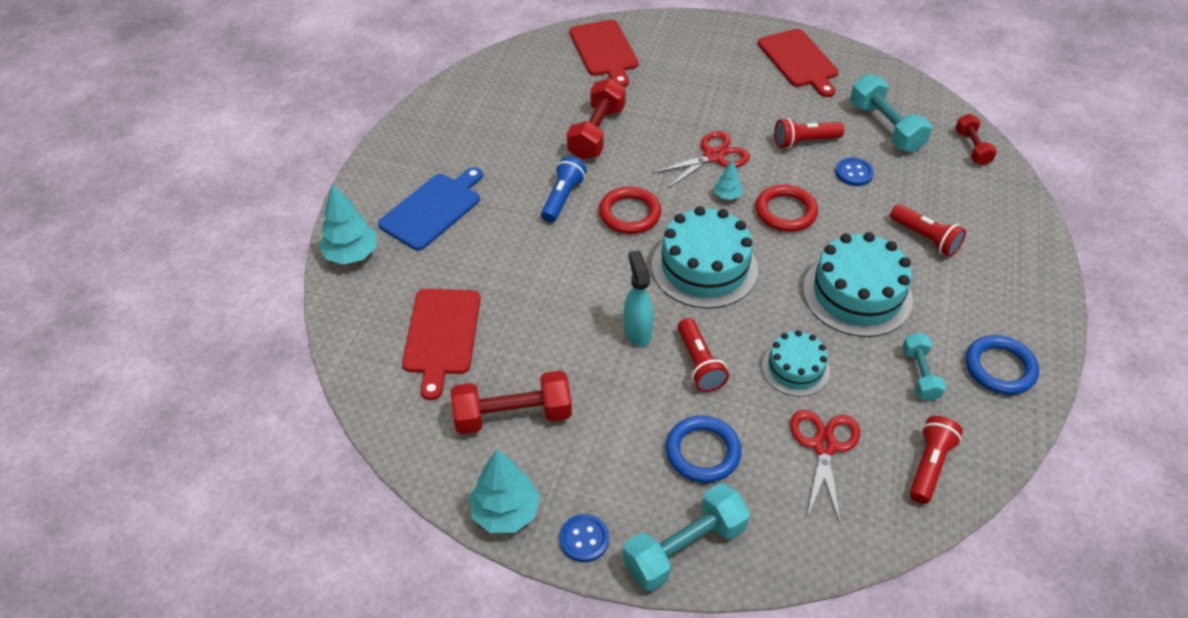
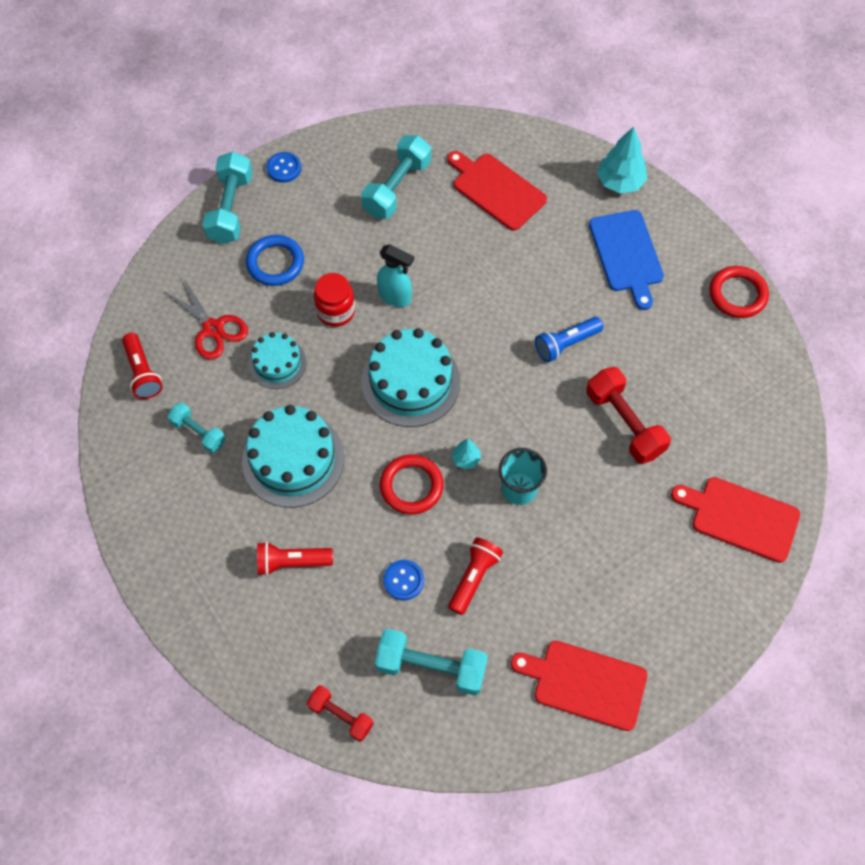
camera: 130 degrees right, 15 degrees up
red dumbbell [451,371,572,434] -> turquoise dumbbell [361,135,431,219]
turquoise tree [469,449,540,533] -> none
blue flashlight [541,156,587,223] -> blue flashlight turned 90 degrees clockwise [535,317,603,362]
red ring [599,186,661,234] -> red ring moved to [710,266,769,318]
red scissors [652,131,750,189] -> turquoise cup [499,448,547,505]
red flashlight [678,318,729,392] -> red jar [314,273,355,327]
blue ring [966,335,1039,395] -> none

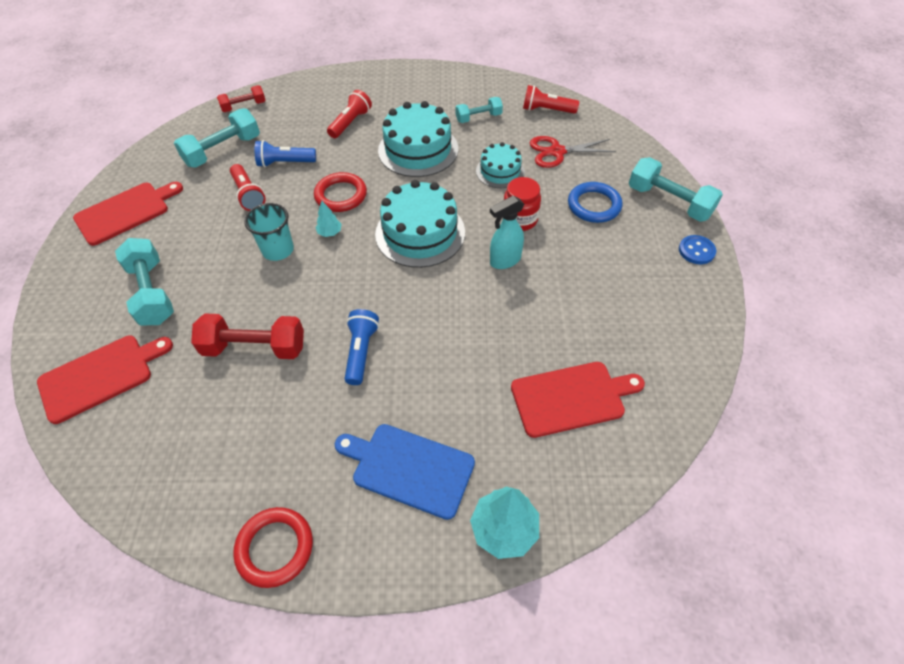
camera: 125 degrees right, 10 degrees down
turquoise dumbbell [361,135,431,219] -> turquoise dumbbell moved to [115,238,174,326]
blue button [383,560,424,600] -> blue flashlight [254,140,316,167]

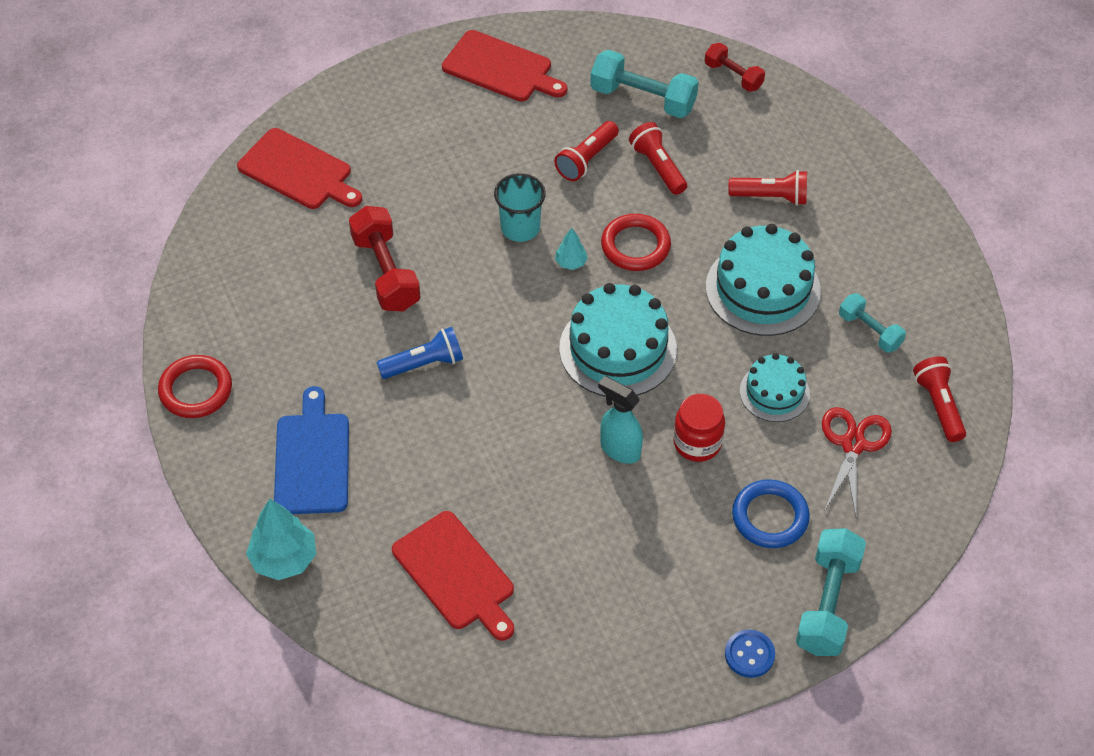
camera: 65 degrees right, 0 degrees up
turquoise dumbbell [115,238,174,326] -> none
blue flashlight [254,140,316,167] -> red flashlight [629,122,687,195]
red scissors [530,136,616,168] -> red scissors turned 45 degrees clockwise [822,407,892,516]

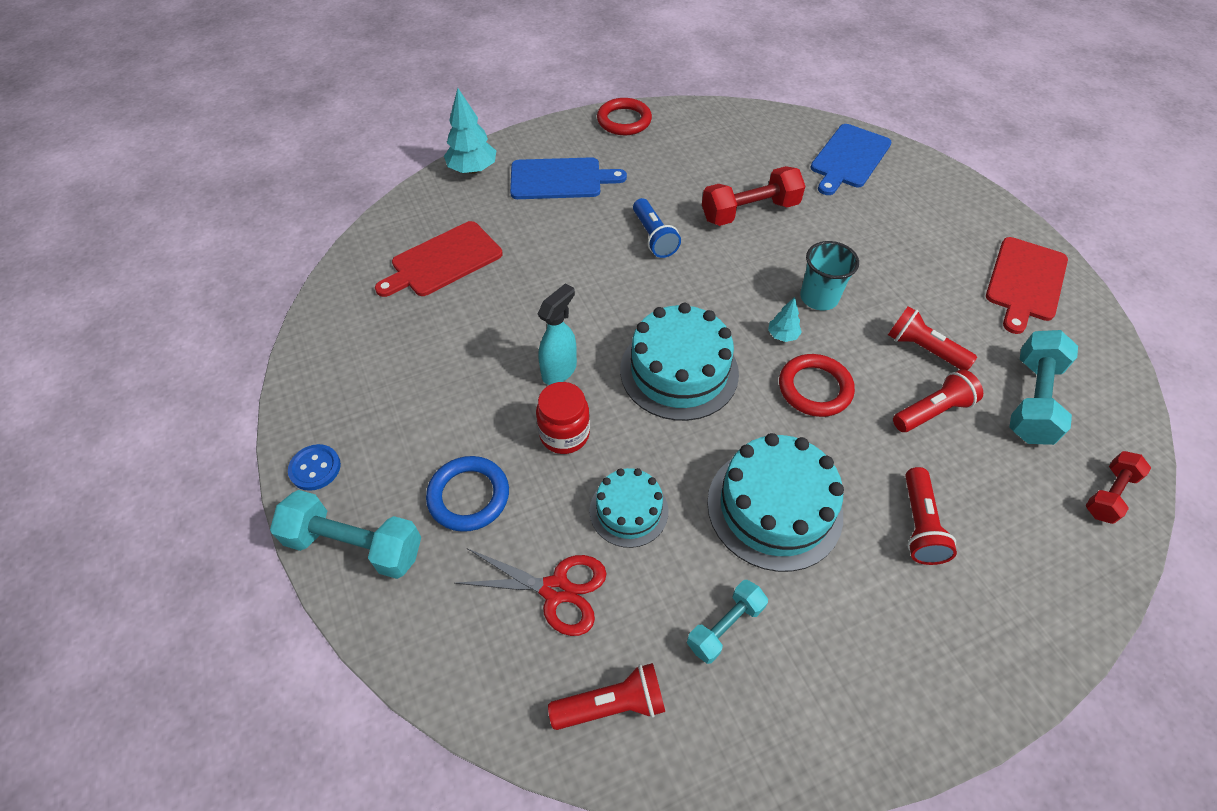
camera: 90 degrees right, 0 degrees up
red cutting board [237,128,362,209] -> blue cutting board [810,124,892,195]

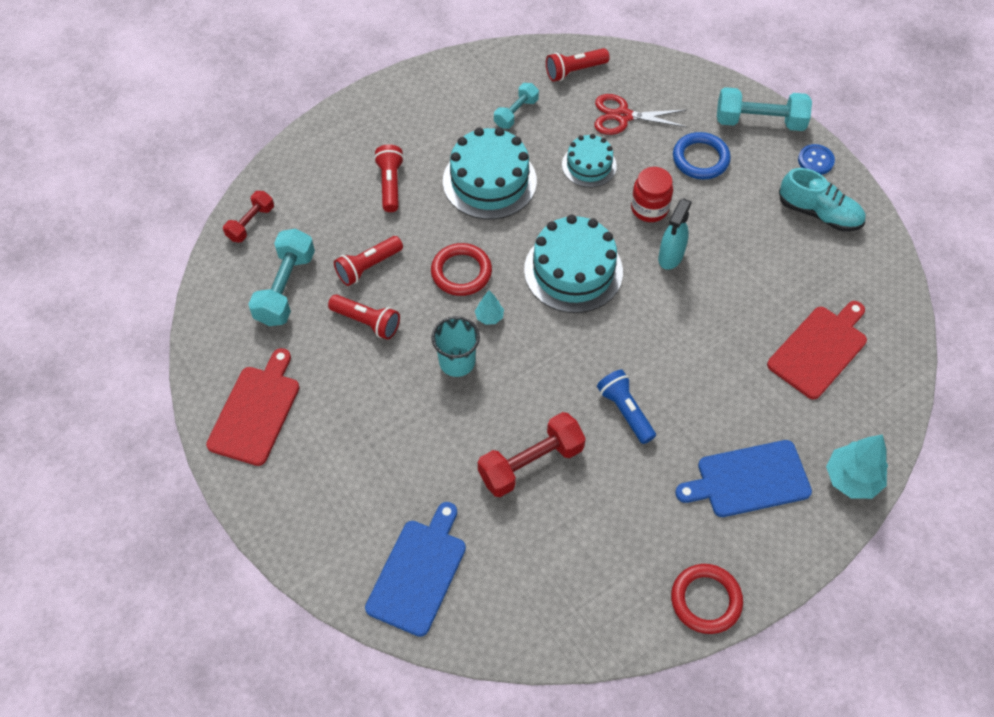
camera: 170 degrees right, 5 degrees up
none -> turquoise shoe [779,168,865,232]

